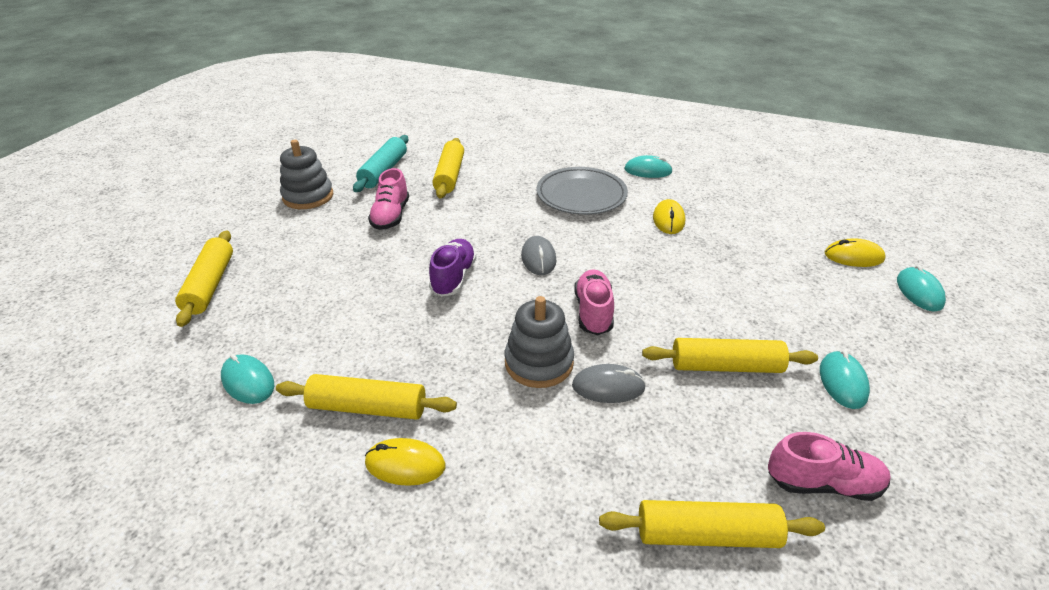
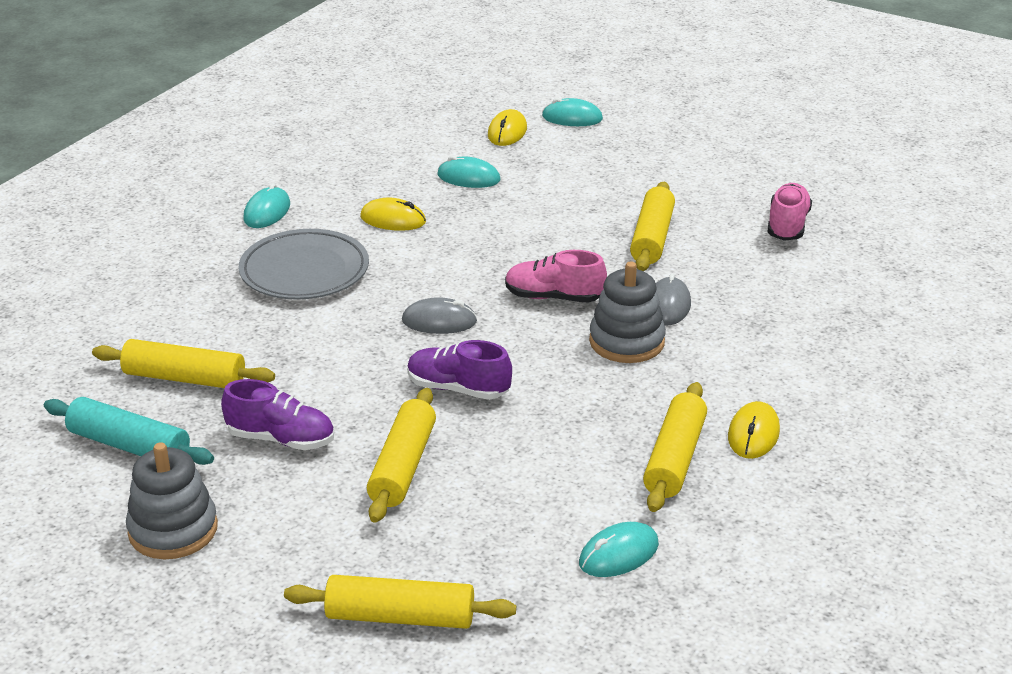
camera: 80 degrees left, 5 degrees down
pink shoe [368,168,409,230] -> purple shoe [221,379,334,450]
yellow rolling pin [599,500,825,548] -> yellow rolling pin moved to [367,388,436,523]
turquoise mouse [820,350,870,409] -> turquoise mouse moved to [437,156,501,188]

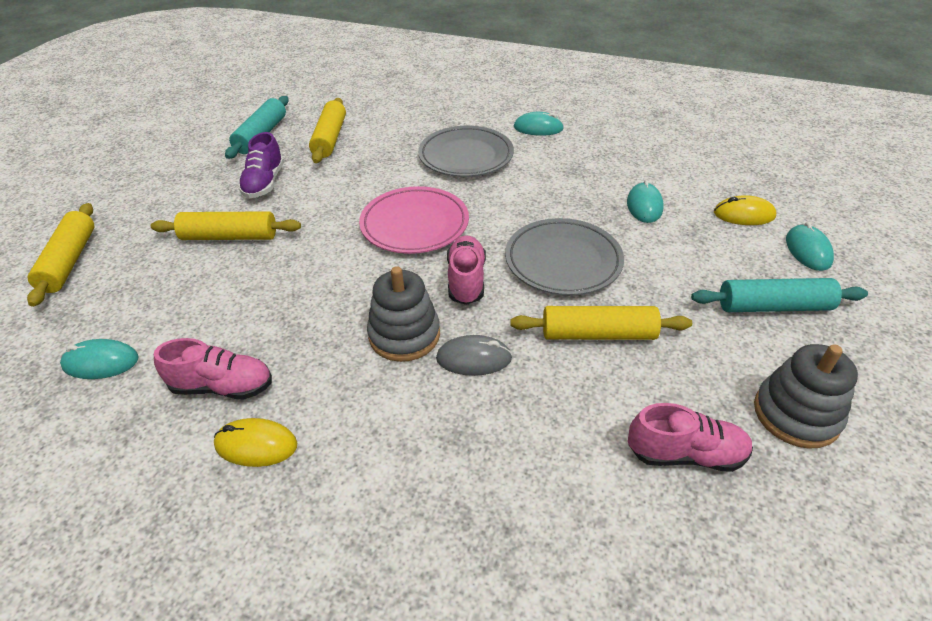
camera: 80 degrees right, 10 degrees up
grey stacking toy [126,442,218,559] -> grey stacking toy moved to [754,344,858,449]
yellow mouse [360,198,426,231] -> none
grey mouse [402,297,477,334] -> pink plate [359,186,469,254]
purple shoe [407,340,512,400] -> none
turquoise mouse [579,522,659,577] -> turquoise mouse turned 45 degrees counterclockwise [60,339,139,379]
yellow rolling pin [643,382,707,512] -> pink shoe [154,338,272,399]
none -> grey plate [505,218,624,295]
none -> turquoise rolling pin [691,278,868,312]

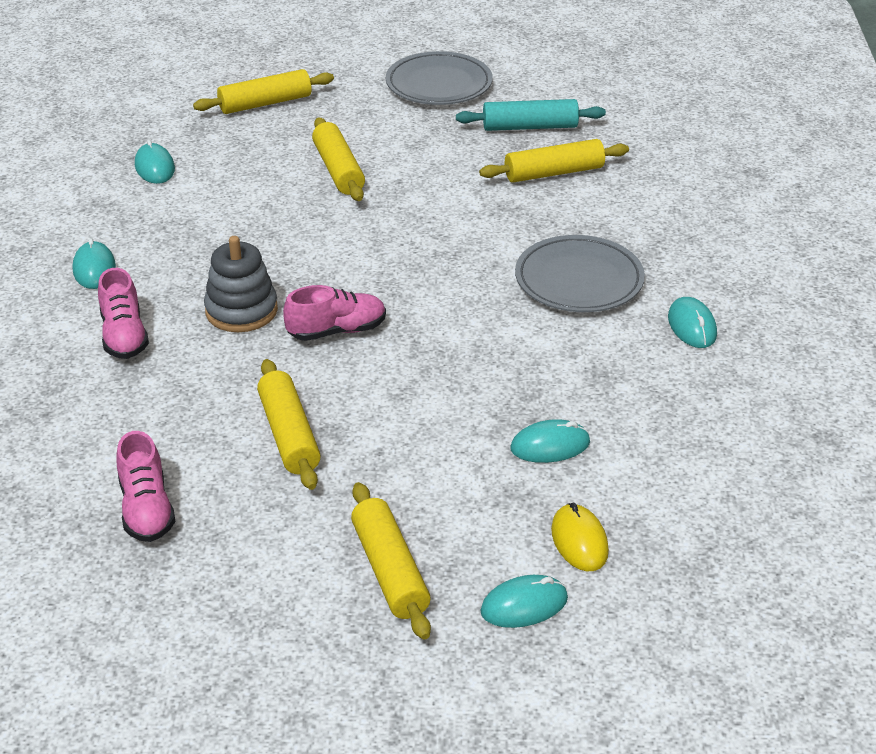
camera: 70 degrees right, 5 degrees down
pink shoe [154,338,272,399] -> pink shoe moved to [98,268,149,359]
yellow mouse [214,418,297,467] -> turquoise mouse [73,238,116,289]
purple shoe [238,132,284,198] -> none
pink plate [359,186,469,254] -> none
grey mouse [436,335,512,376] -> none
grey plate [505,218,624,295] -> grey plate moved to [386,51,493,105]
turquoise rolling pin [691,278,868,312] -> yellow rolling pin [351,482,431,640]
grey stacking toy [754,344,858,449] -> none

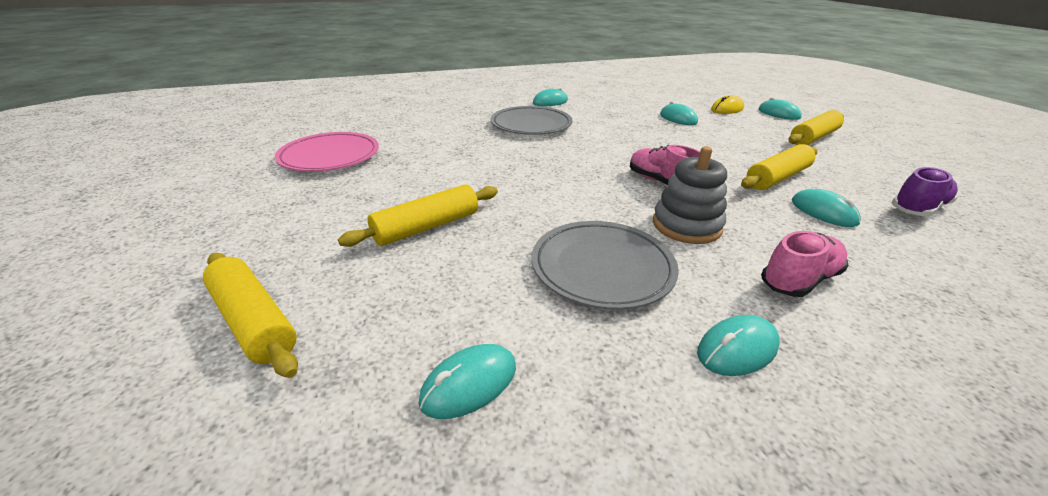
camera: 110 degrees left, 5 degrees down
pink shoe [116,431,176,542] -> purple shoe [891,167,958,216]
grey plate [386,51,493,105] -> grey plate moved to [532,221,679,310]
turquoise rolling pin [456,99,606,131] -> pink plate [275,132,379,172]
yellow rolling pin [479,139,629,183] -> none
none -> turquoise mouse [792,189,861,227]

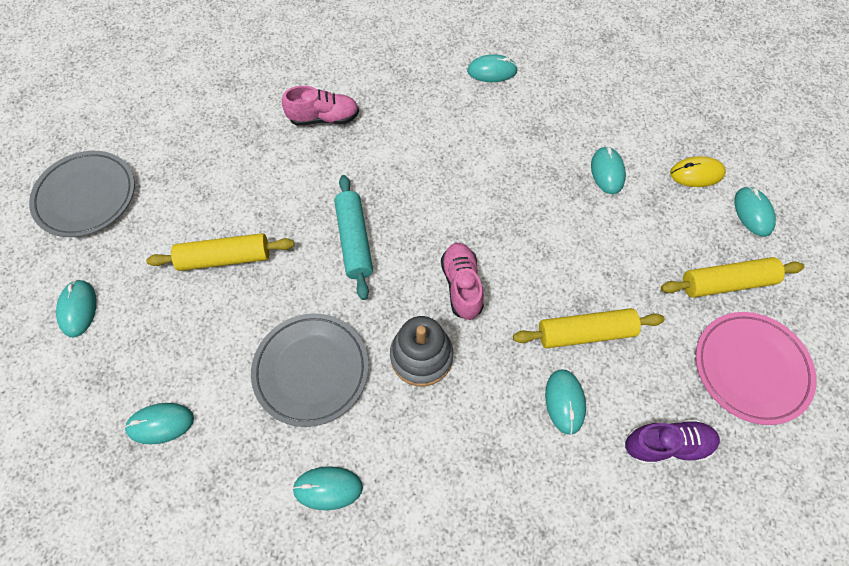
camera: 30 degrees right, 30 degrees up
yellow rolling pin [203,253,298,378] -> turquoise mouse [56,280,97,337]
pink plate [275,132,379,172] -> pink plate moved to [696,312,817,425]
grey plate [491,106,573,135] -> grey plate moved to [29,151,135,237]
pink shoe [761,231,848,297] -> pink shoe moved to [282,86,359,126]
none -> turquoise rolling pin [334,175,373,300]

